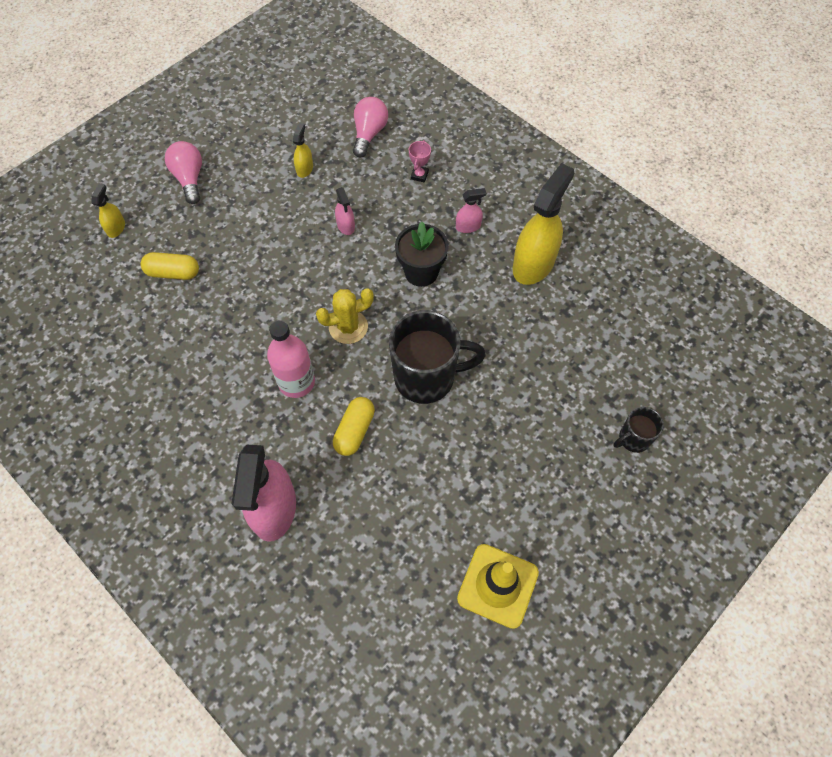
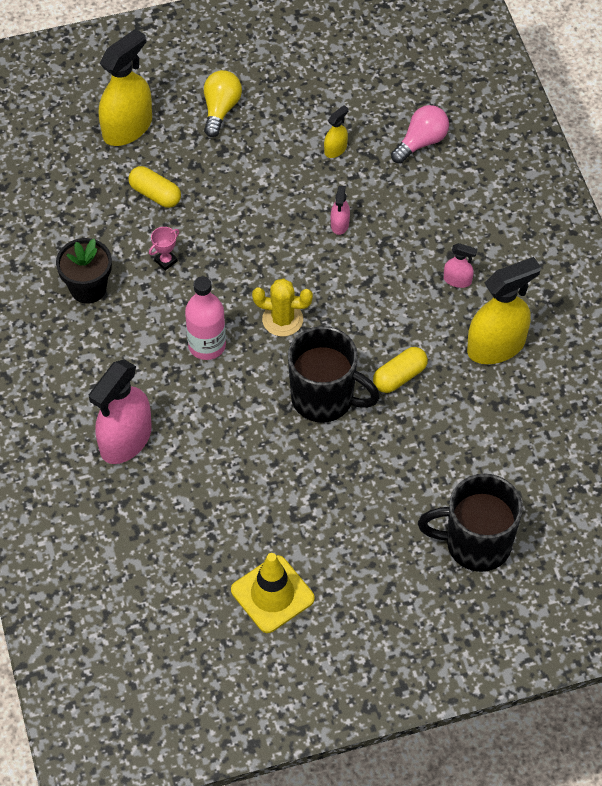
camera: 30 degrees right, 5 degrees down
yellow spray bottle [91,183,125,238] -> yellow spray bottle [99,29,152,146], size x2.17
pink light bulb [165,141,202,204] -> yellow light bulb [204,70,242,137]
yellow capsule [333,397,375,456] -> yellow capsule moved to [373,347,428,393]
black flower pot [395,222,449,287] -> black flower pot moved to [56,238,112,304]
pink trophy [409,140,431,183] -> pink trophy moved to [149,227,179,271]
black mug [613,407,664,453] -> black mug [418,474,523,572], size x1.98

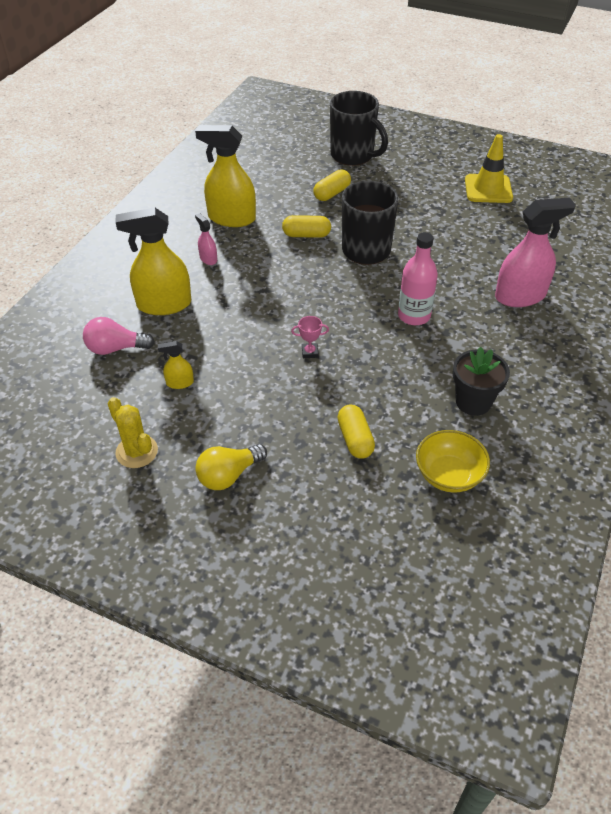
camera: 140 degrees left, 10 degrees down
yellow spray bottle [99,29,152,146] -> yellow spray bottle moved to [116,207,191,315]
pink trophy [149,227,179,271] -> pink trophy moved to [291,316,329,358]
yellow cactus [252,279,313,336] -> yellow cactus moved to [108,397,158,468]
pink spray bottle [331,186,350,235] -> none
none -> yellow capsule [313,169,351,201]
none -> yellow bowl [416,430,490,493]

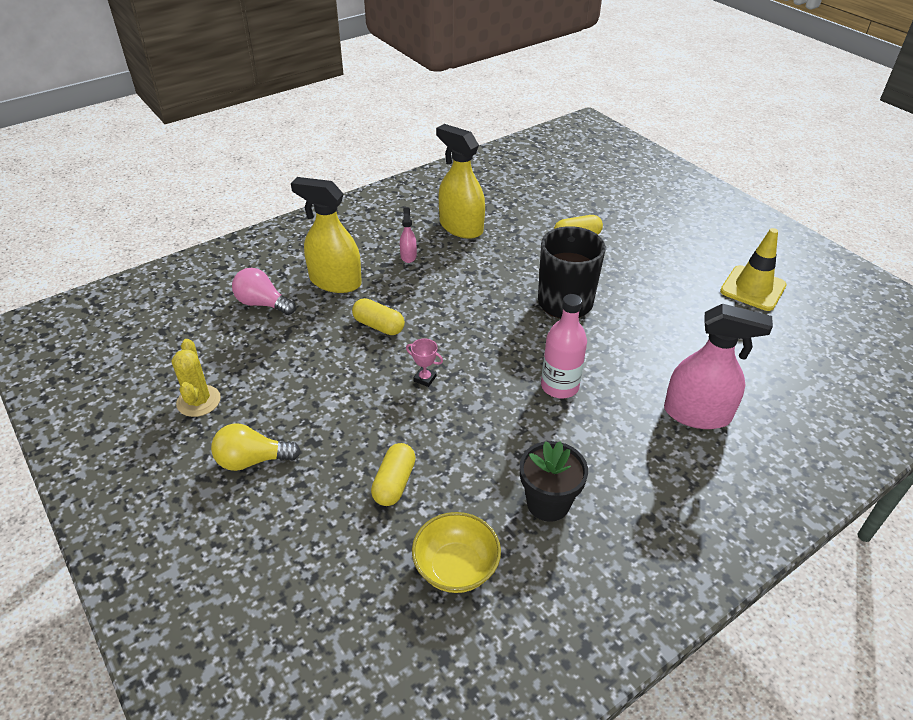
camera: 30 degrees right, 5 degrees down
yellow spray bottle [158,341,194,389] -> none
yellow capsule [282,215,331,238] -> yellow capsule moved to [352,298,405,335]
black mug [330,91,388,166] -> none

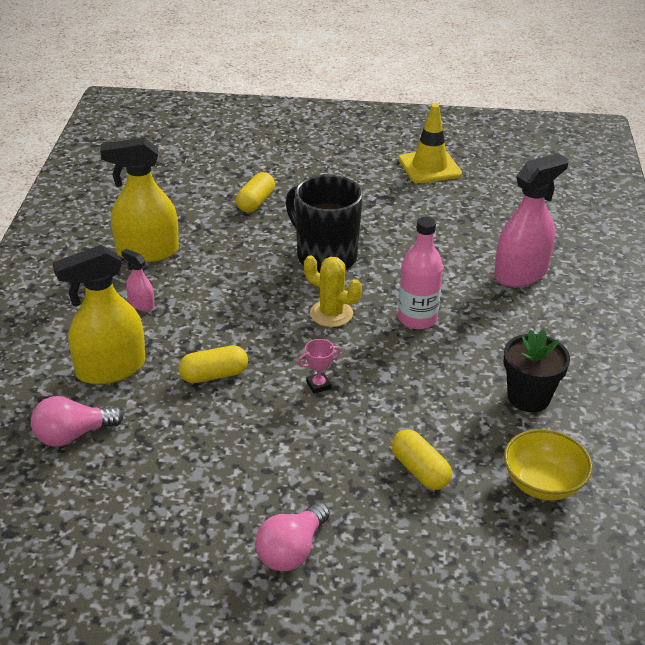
camera: 50 degrees left, 5 degrees down
yellow cactus [171,339,221,417] -> yellow cactus moved to [304,256,362,327]
yellow light bulb [211,423,301,471] -> pink light bulb [255,502,330,571]

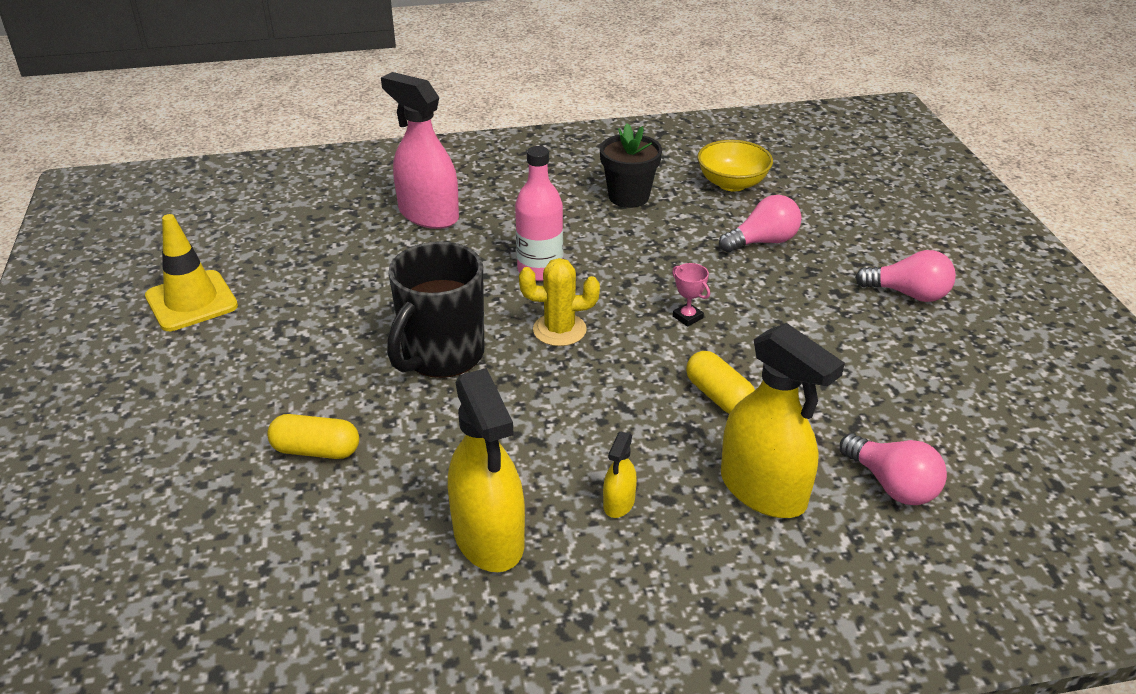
camera: 105 degrees left, 0 degrees up
pink spray bottle [121,249,154,311] -> yellow spray bottle [603,431,637,518]
yellow cactus [304,256,362,327] -> yellow cactus turned 75 degrees clockwise [519,258,600,346]
yellow capsule [391,429,452,490] -> pink light bulb [719,195,802,252]

